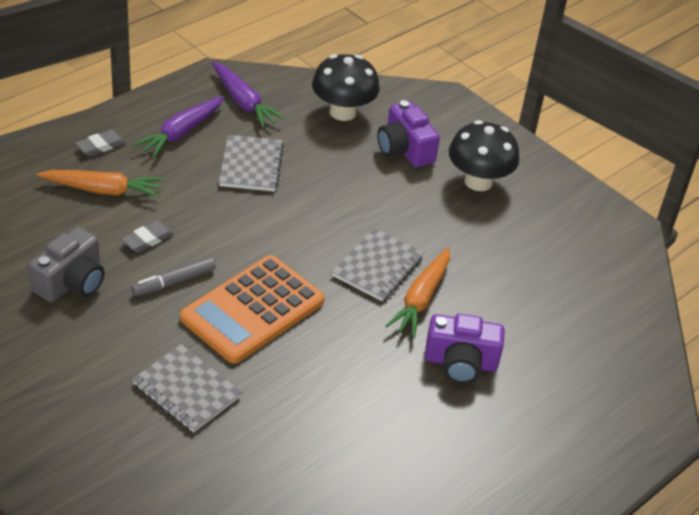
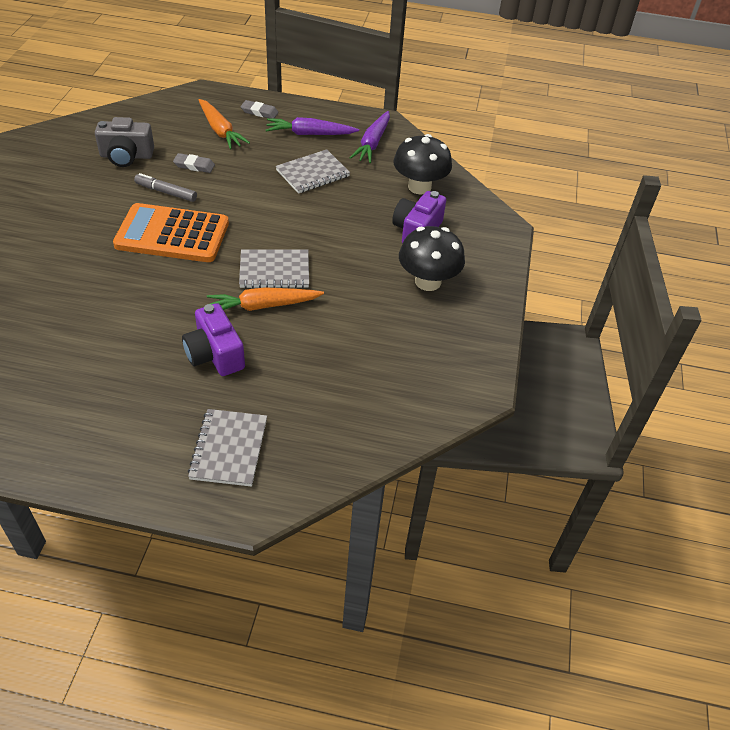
camera: 55 degrees right, 5 degrees up
grey notebook [132,344,242,433] -> grey notebook moved to [188,409,267,487]

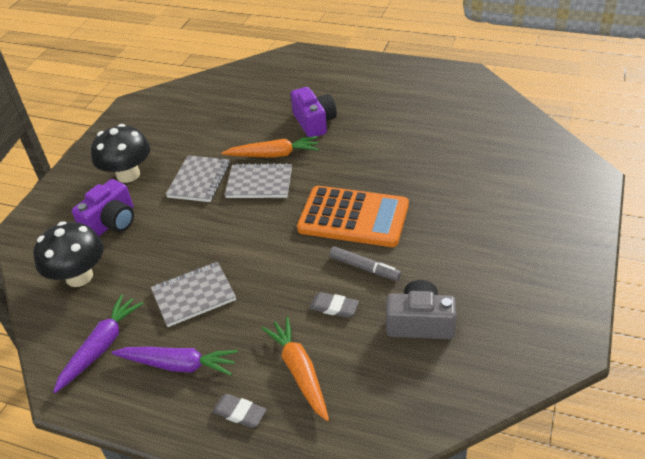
camera: 165 degrees left, 5 degrees down
grey notebook [188,409,267,487] -> grey notebook moved to [166,156,230,202]

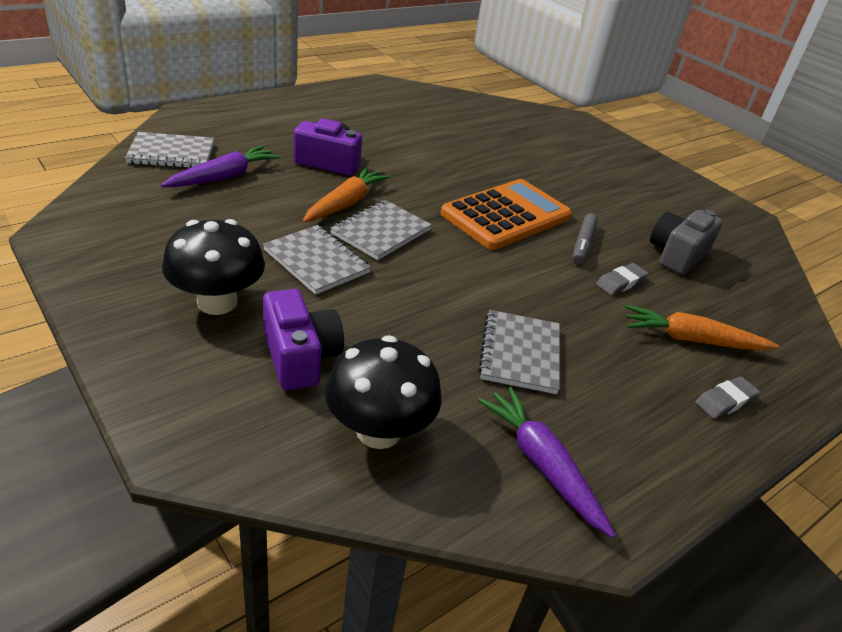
camera: 65 degrees left, 5 degrees down
purple carrot [112,347,238,376] -> purple carrot moved to [161,145,280,187]
grey marker [329,246,401,281] -> grey marker turned 135 degrees clockwise [572,213,598,264]
none -> grey notebook [125,132,214,168]

